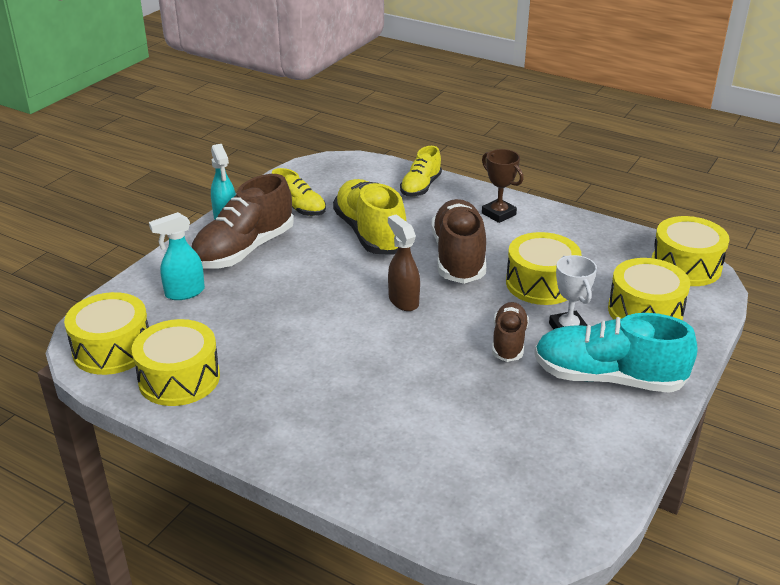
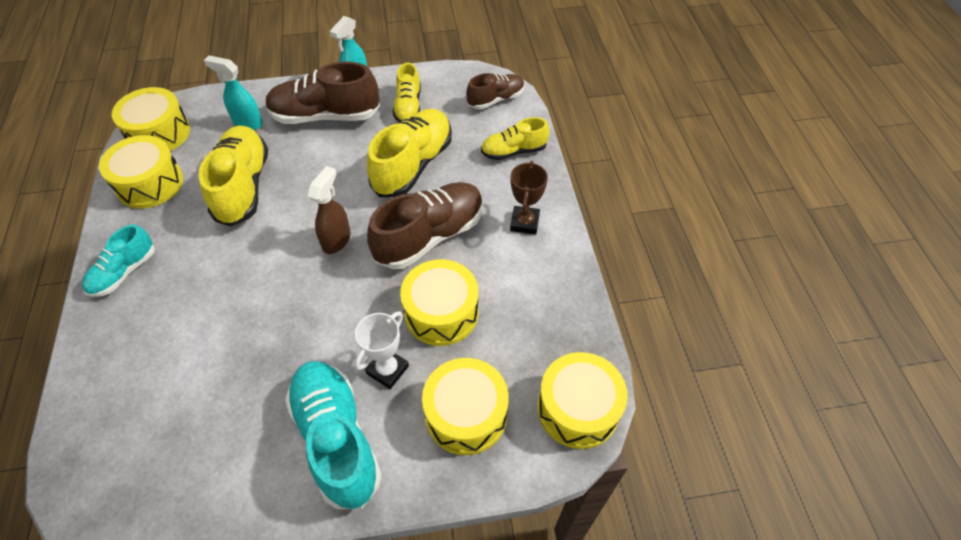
camera: 50 degrees right, 20 degrees up
brown shoe [492,302,529,362] -> brown shoe moved to [466,73,525,109]
none -> turquoise shoe [82,225,155,297]
none -> yellow shoe [199,126,268,227]

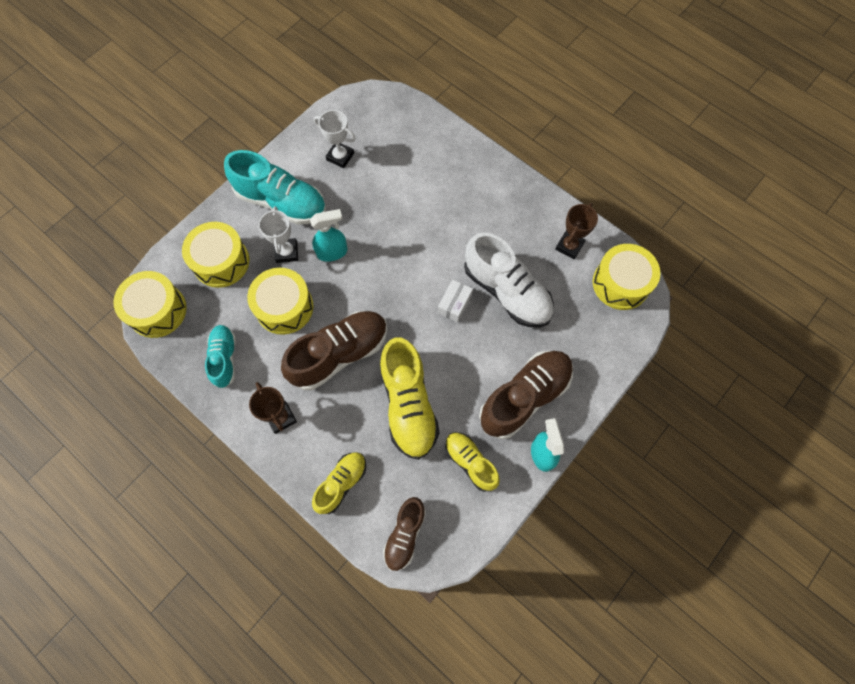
camera: 140 degrees right, 15 degrees up
turquoise shoe [82,225,155,297] -> turquoise shoe moved to [205,325,236,389]
yellow drum [99,135,183,209] -> brown trophy [555,203,598,259]
yellow shoe [199,126,268,227] -> white shoe [464,232,554,327]
turquoise spray bottle [204,55,263,130] -> turquoise spray bottle moved to [310,209,348,262]
brown spray bottle [308,166,351,254] -> none
brown shoe [367,182,483,269] -> brown shoe turned 135 degrees counterclockwise [281,311,388,390]
none -> white trophy [314,110,356,168]
none -> white box [438,280,473,322]

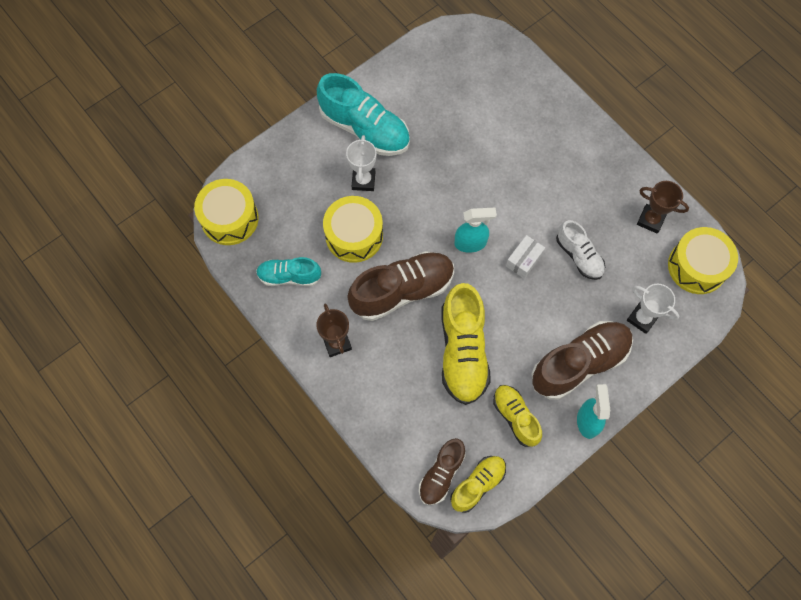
camera: 10 degrees right, 0 degrees up
yellow drum [182,222,249,288] -> none
turquoise shoe [205,325,236,389] -> turquoise shoe turned 90 degrees counterclockwise [256,257,321,286]
turquoise spray bottle [310,209,348,262] -> turquoise spray bottle moved to [454,208,497,253]
yellow shoe [312,452,366,514] -> yellow shoe moved to [450,456,506,513]
white trophy [314,110,356,168] -> white trophy moved to [627,284,680,334]
white shoe [464,232,554,327] -> white shoe [556,220,605,280], size x0.59
brown trophy [555,203,598,259] -> brown trophy turned 75 degrees clockwise [637,181,689,234]

